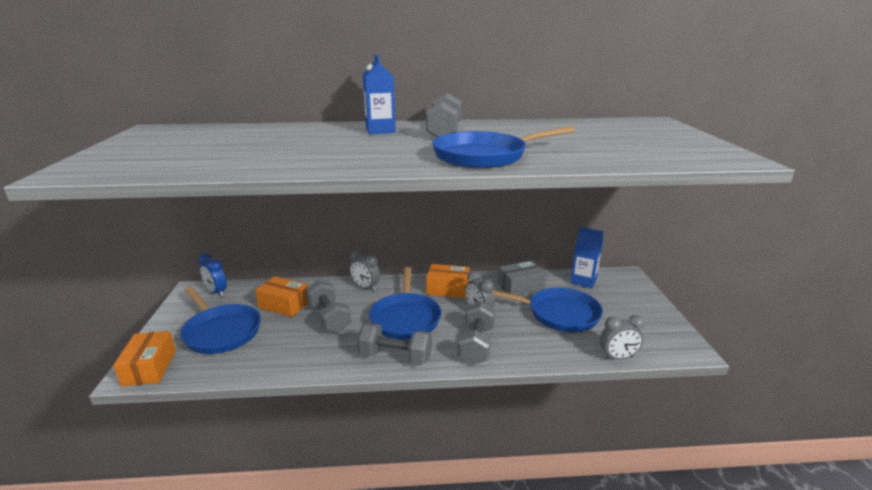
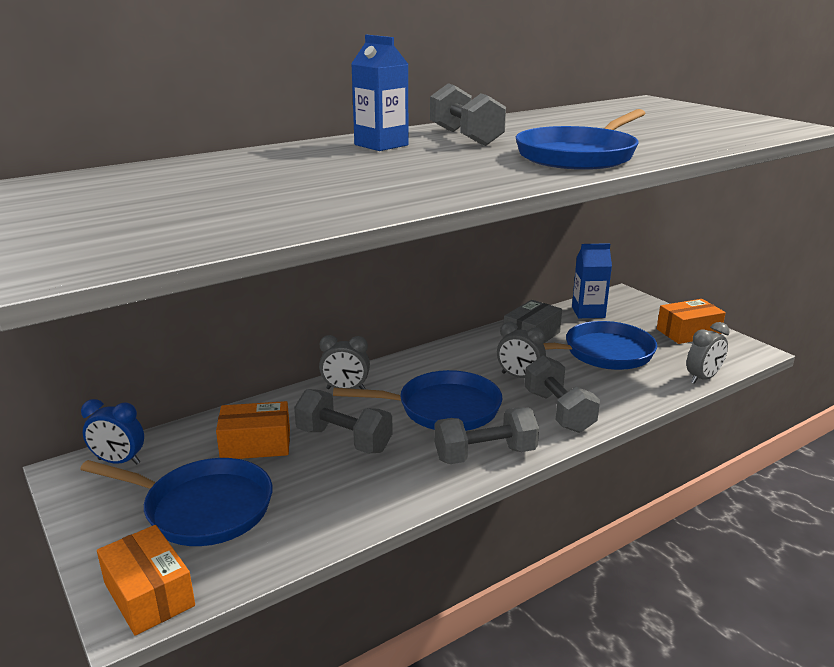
camera: 30 degrees left, 0 degrees up
blue pan [369,267,441,340] -> blue pan turned 60 degrees counterclockwise [333,370,502,431]
orange box [426,264,469,298] -> orange box moved to [657,299,726,344]

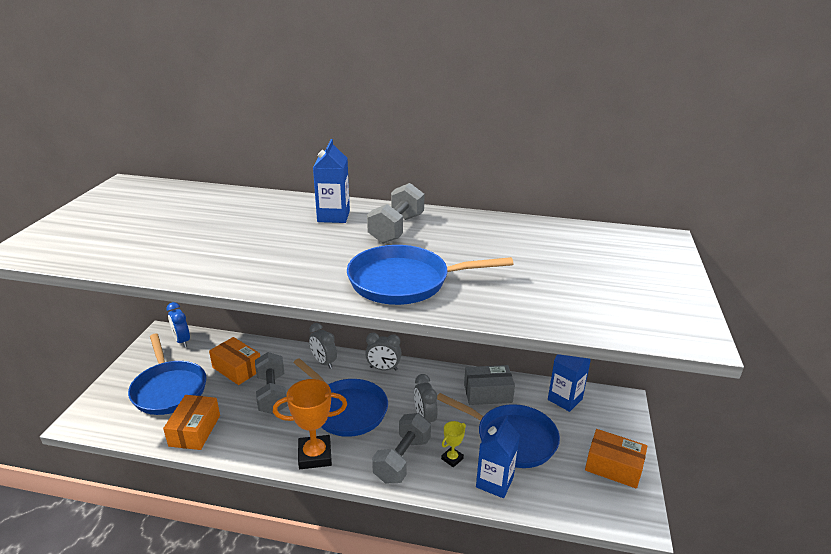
camera: 45 degrees right, 5 degrees up
orange box [97,525,195,636] -> orange box moved to [163,395,220,450]
grey dumbbell [434,407,539,464] -> orange trophy [273,379,347,469]
grey clock [686,322,730,384] -> grey clock moved to [365,333,402,370]
none -> yellow trophy [441,421,466,467]
none -> blue carton [476,415,520,498]

